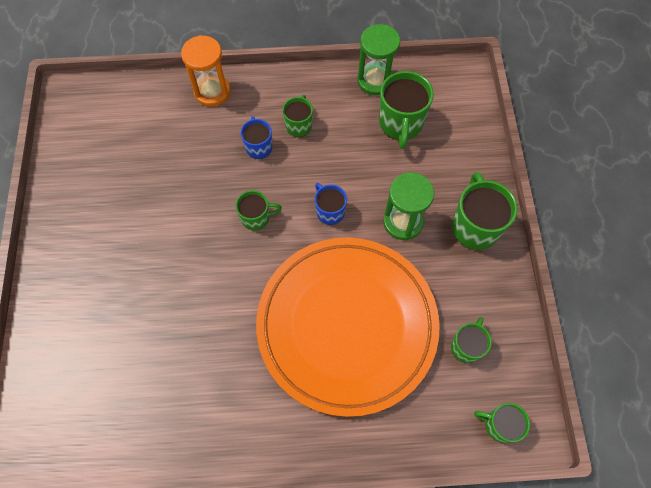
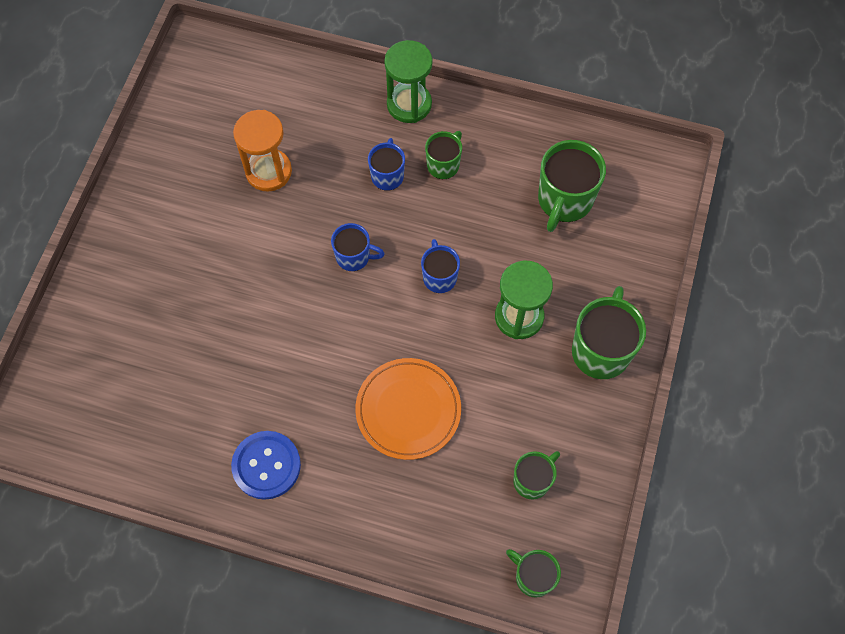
camera: 20 degrees right, 0 degrees up
orange hourglass [181,35,231,107] -> orange hourglass moved to [233,110,292,192]
green mug [236,190,282,231] -> blue mug [331,223,385,271]
orange plate [256,237,440,417] -> orange plate [355,358,461,460], size x0.50
green hourglass [357,24,400,95] -> green hourglass moved to [384,40,432,123]
none -> blue button [231,431,301,500]

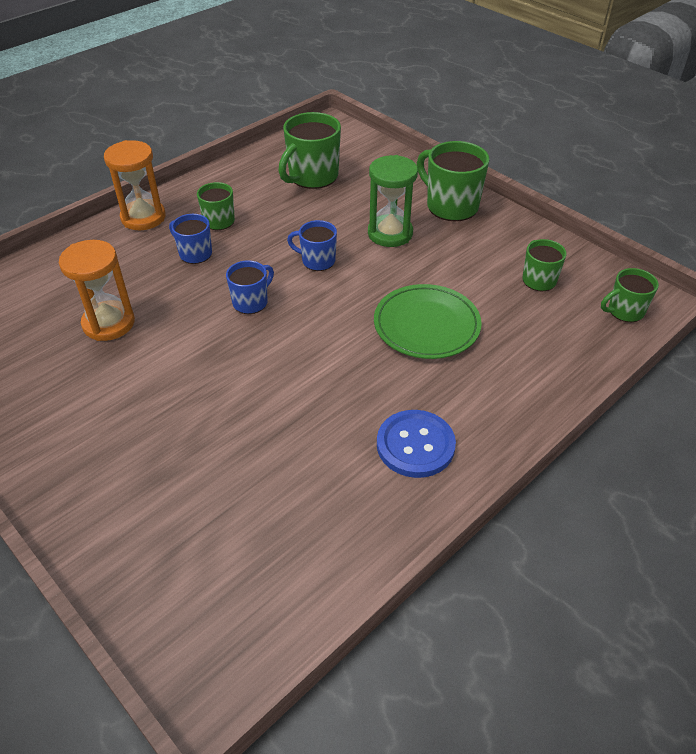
camera: 60 degrees left, 20 degrees down
orange plate [355,358,461,460] -> green plate [374,284,482,359]
green hourglass [384,40,432,123] -> orange hourglass [104,140,165,230]
green mug [538,140,606,232] -> green mug turned 75 degrees clockwise [278,112,341,189]

